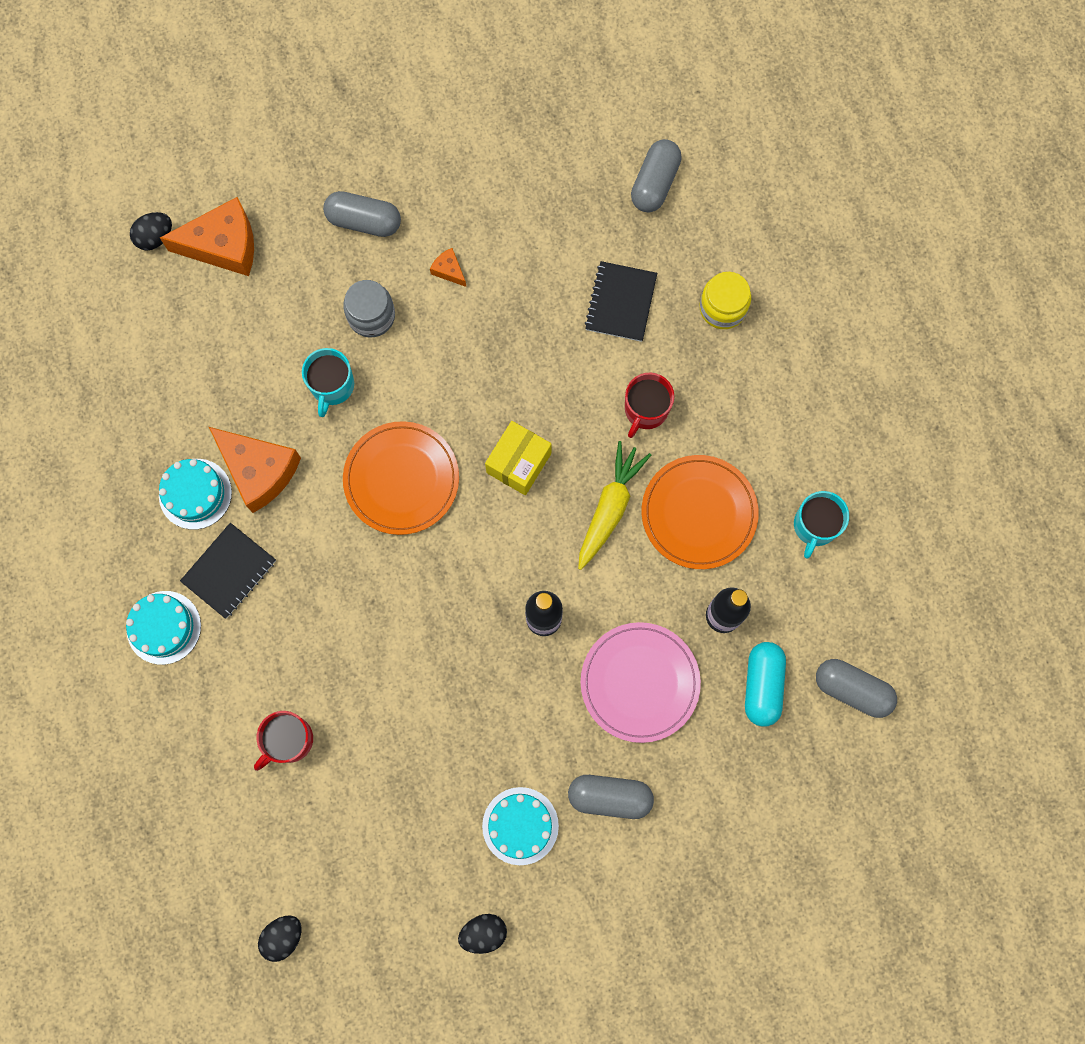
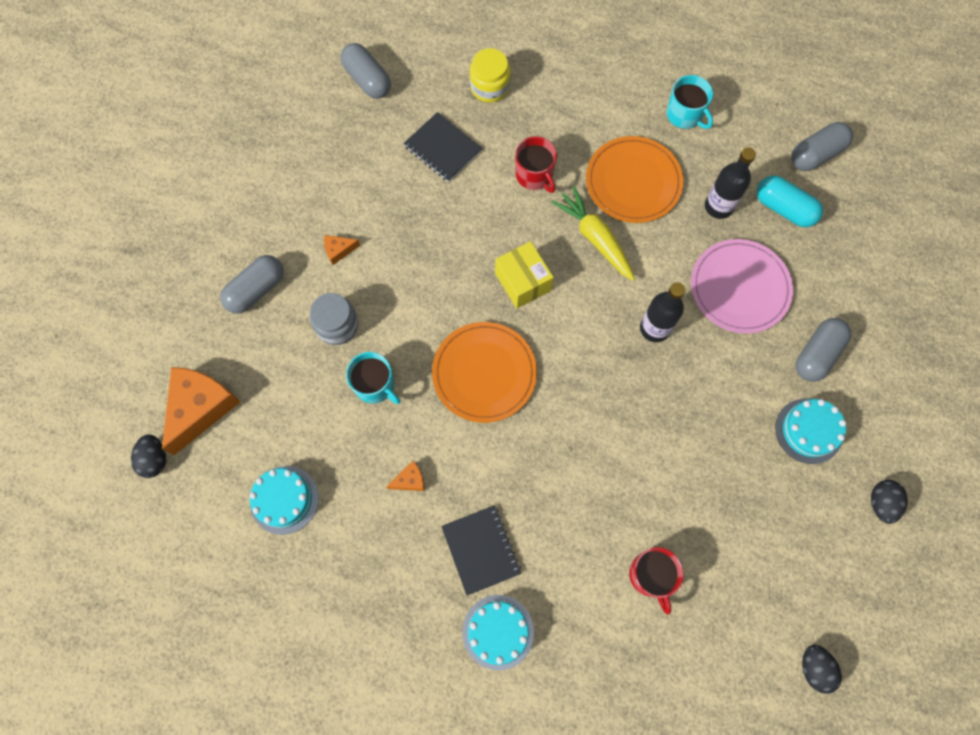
camera: 60 degrees left, 5 degrees down
turquoise cake [159,459,232,530] -> turquoise cake moved to [250,466,319,535]
orange cheese [209,427,301,513] -> orange cheese [386,461,425,491], size x0.44

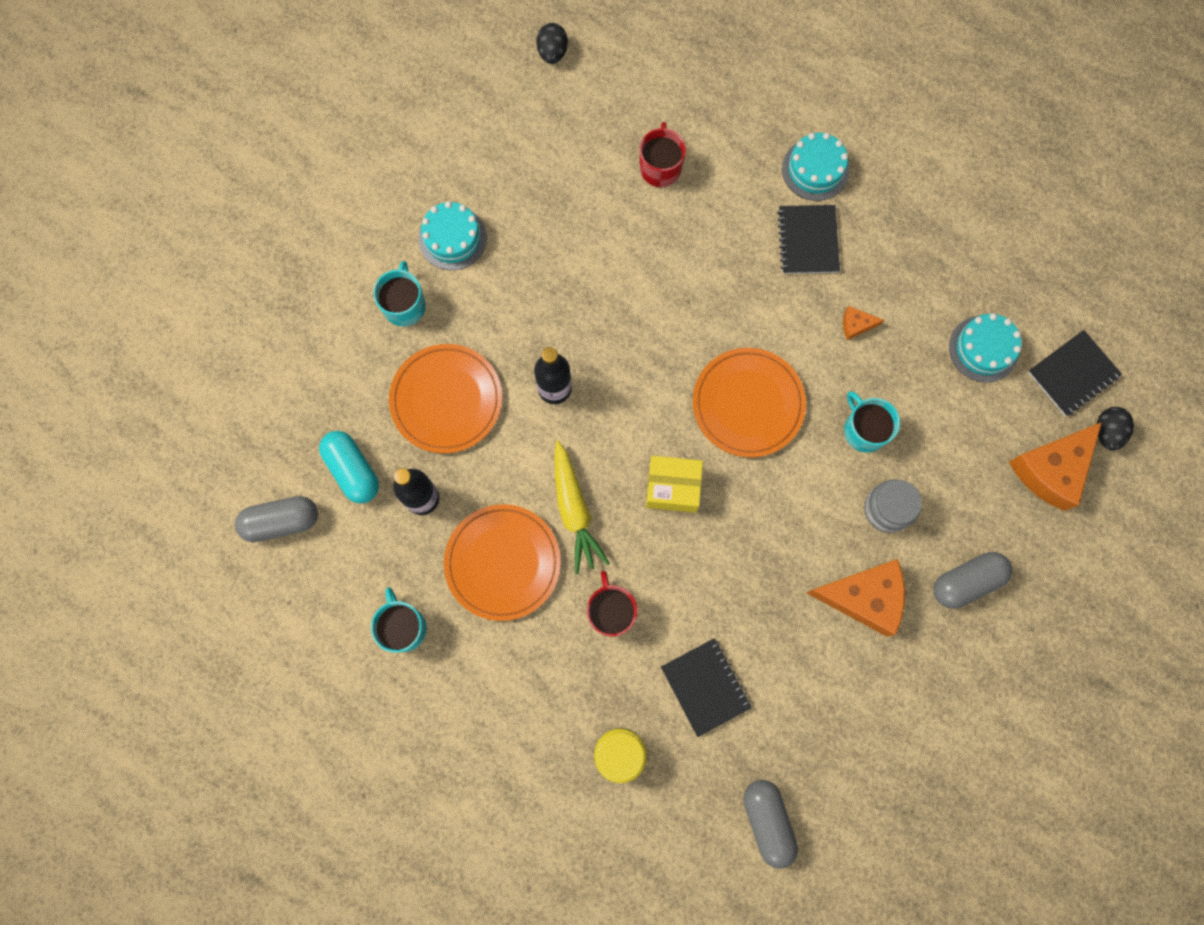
camera: 160 degrees left, 5 degrees up
orange cheese [324,235,360,265] -> orange cheese [807,559,905,637], size x2.26
yellow box [495,241,554,308] -> yellow box turned 75 degrees counterclockwise [646,456,703,513]
pink plate [691,239,793,334] -> orange plate [389,344,502,453]
grey capsule [796,318,851,382] -> turquoise mug [373,261,426,327]
black egg [871,480,908,524] -> none
none -> black notebook [1028,330,1122,416]

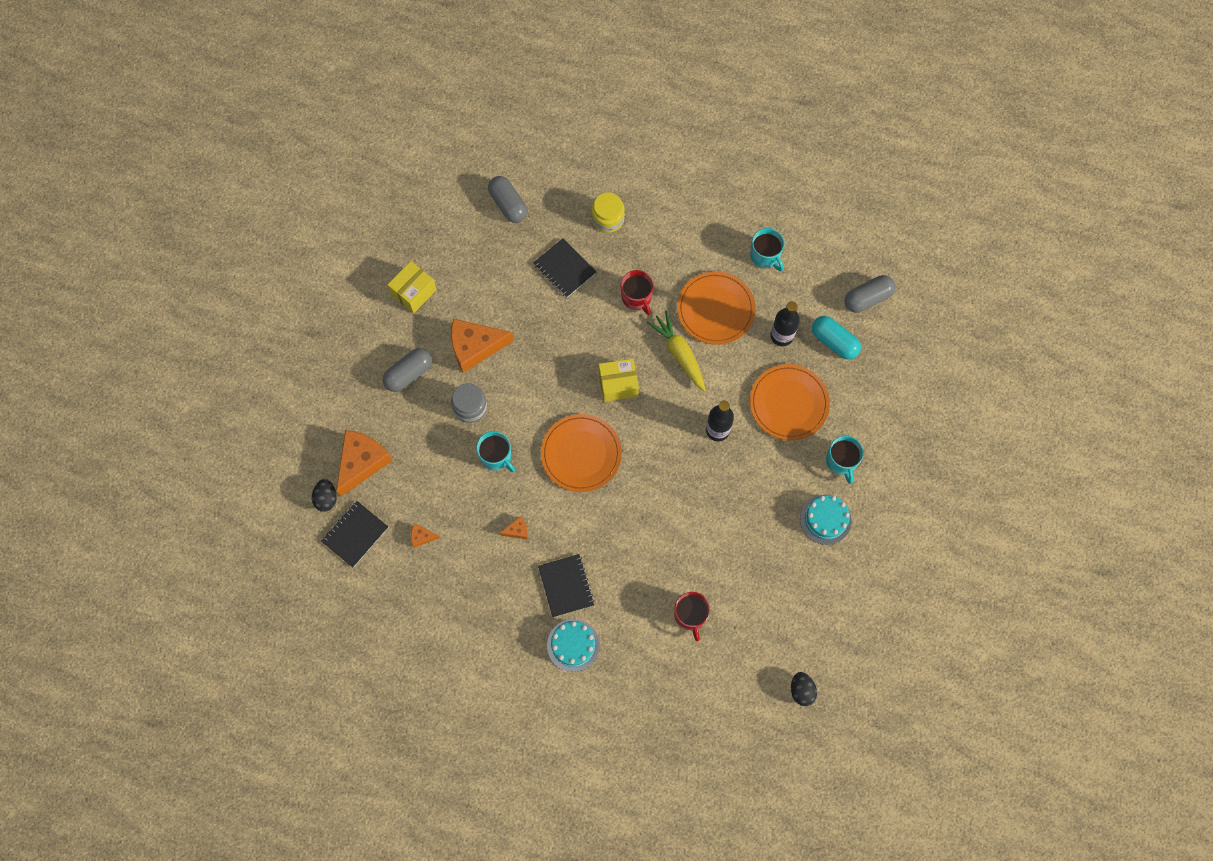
camera: 165 degrees right, 5 degrees down
turquoise cake [949,313,1022,383] -> orange cheese [411,523,440,548]
none -> yellow box [388,261,437,313]

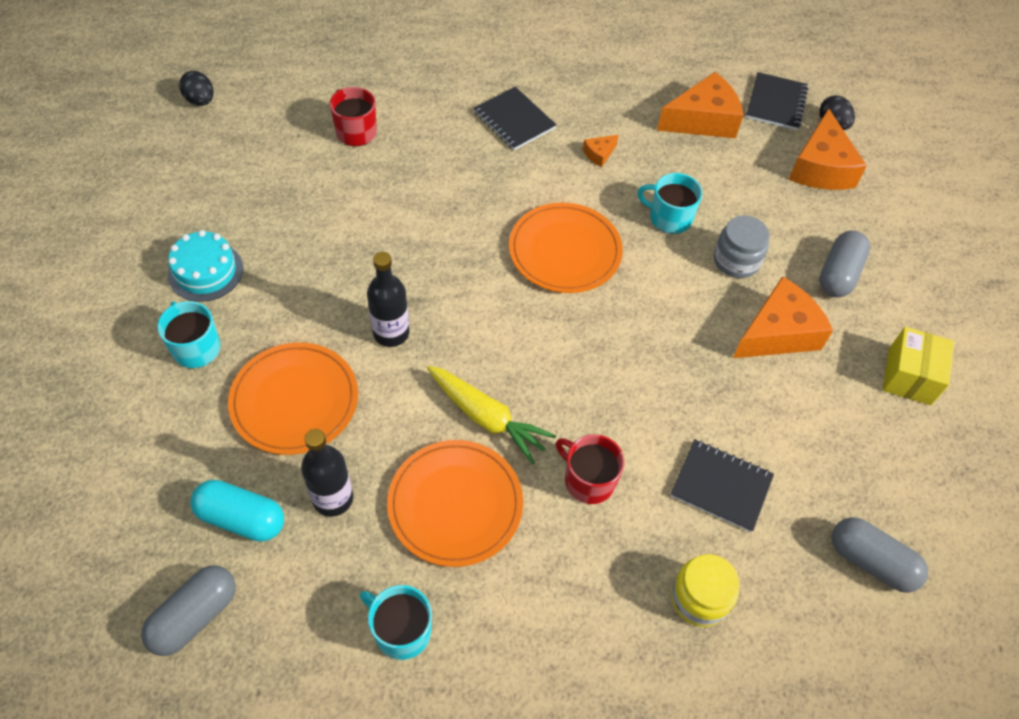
camera: 155 degrees right, 15 degrees down
orange cheese [411,523,440,548] -> orange cheese [657,72,743,138], size x2.26
turquoise cake [547,619,600,672] -> none
yellow box [599,358,639,402] -> none

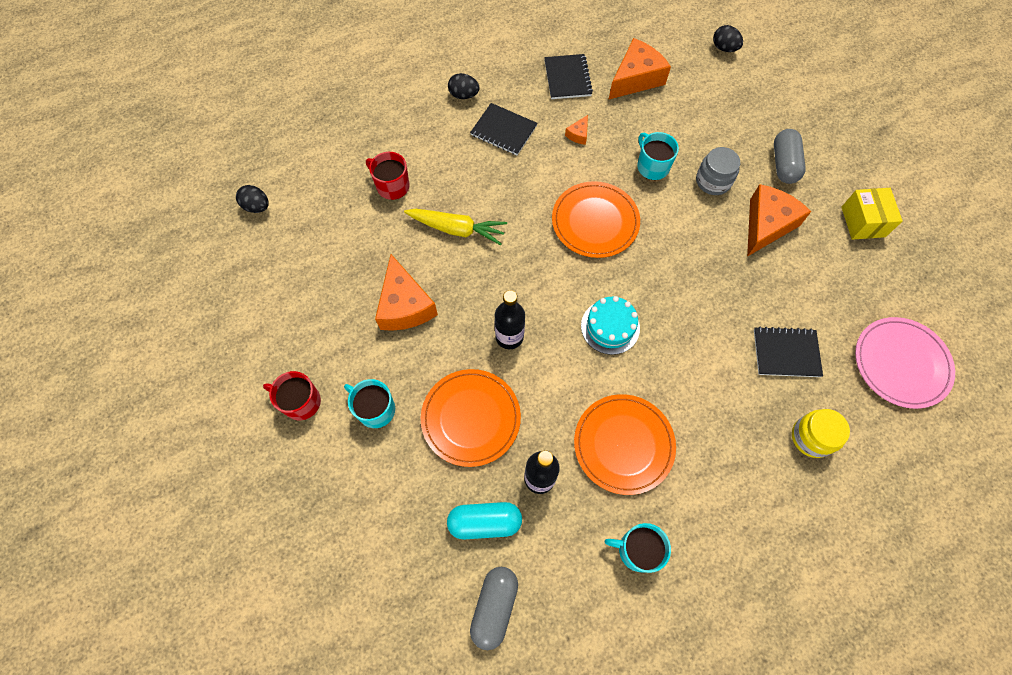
camera: 20 degrees left, 10 degrees up
turquoise cake [168,230,243,302] -> turquoise cake moved to [581,296,640,355]
yellow carrot [427,366,556,464] -> yellow carrot moved to [404,209,507,245]
red mug [556,434,625,504] -> red mug moved to [263,371,321,420]
turquoise mug [637,173,703,234] -> turquoise mug turned 60 degrees clockwise [637,132,679,180]
black notebook [746,72,808,130] -> black notebook moved to [544,54,593,99]
orange cheese [788,108,867,190] -> orange cheese moved to [375,254,438,331]
grey capsule [832,517,928,593] -> pink plate [855,317,955,409]
none -> black egg [448,73,480,99]

